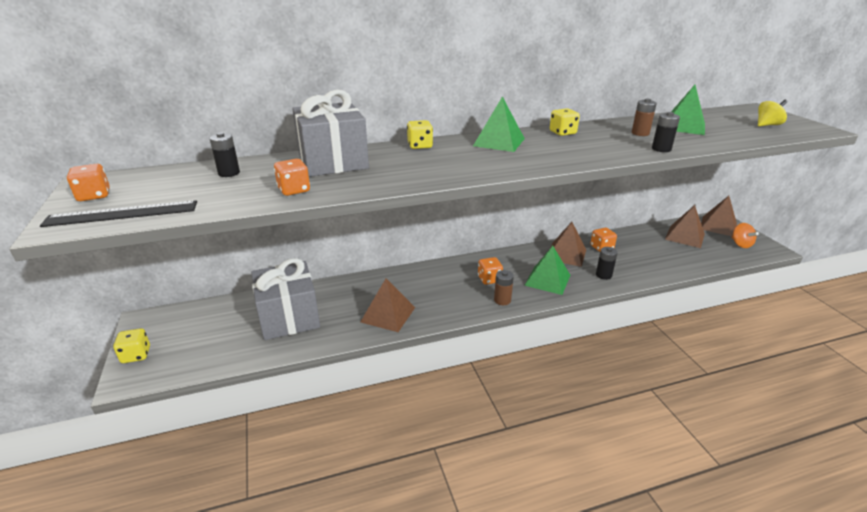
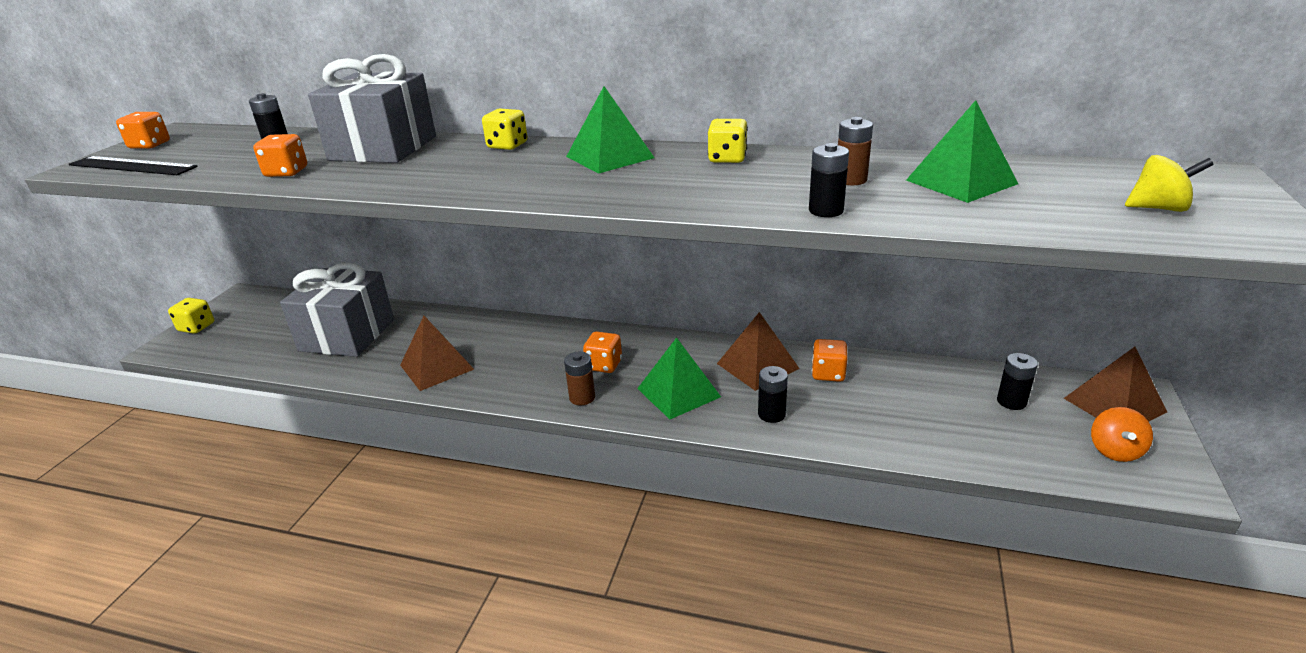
camera: 35 degrees right, 0 degrees up
brown pyramid [665,205,705,248] -> black battery [997,353,1038,410]

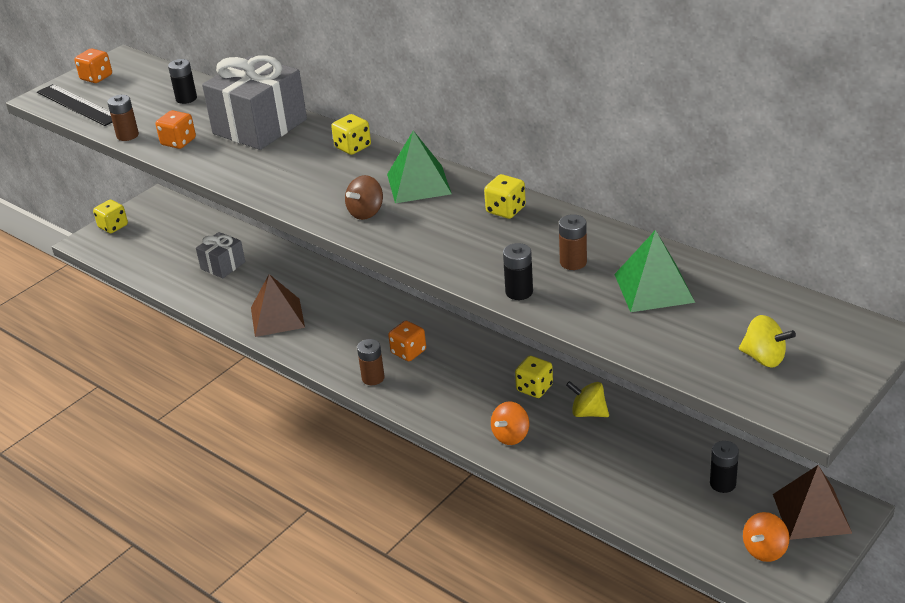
camera: 25 degrees right, 5 degrees up
grey gift [280,262,394,357] -> grey gift [196,232,245,278], size x0.52
green pyramid [637,337,721,419] -> none
brown pyramid [717,312,800,391] -> yellow dice [515,356,553,398]
black battery [758,366,788,423] -> orange spinning top [491,402,529,445]
orange dice [812,339,848,382] -> yellow spinning top [566,381,609,417]
none -> brown battery [107,95,139,141]
none -> brown spinning top [345,175,383,220]

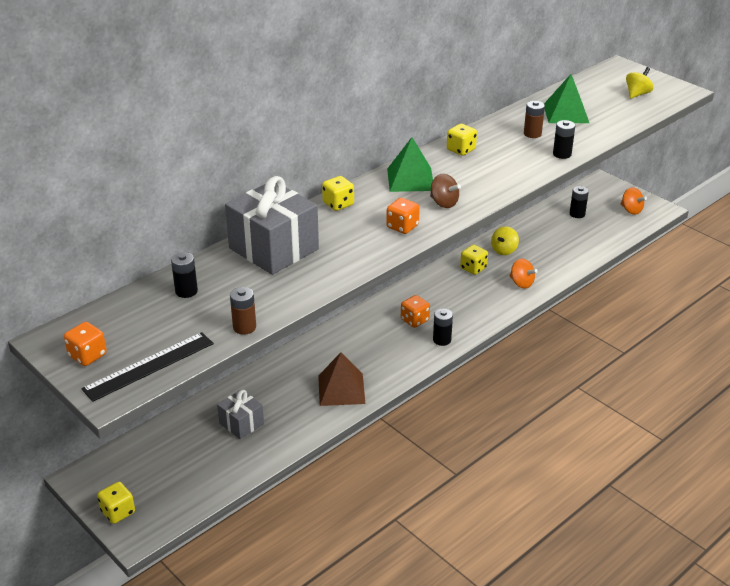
camera: 85 degrees left, 0 degrees up
orange dice [156,110,196,149] -> orange dice moved to [386,198,420,234]
brown battery [357,339,385,385] -> black battery [433,308,453,346]
brown pyramid [773,465,852,540] -> none

